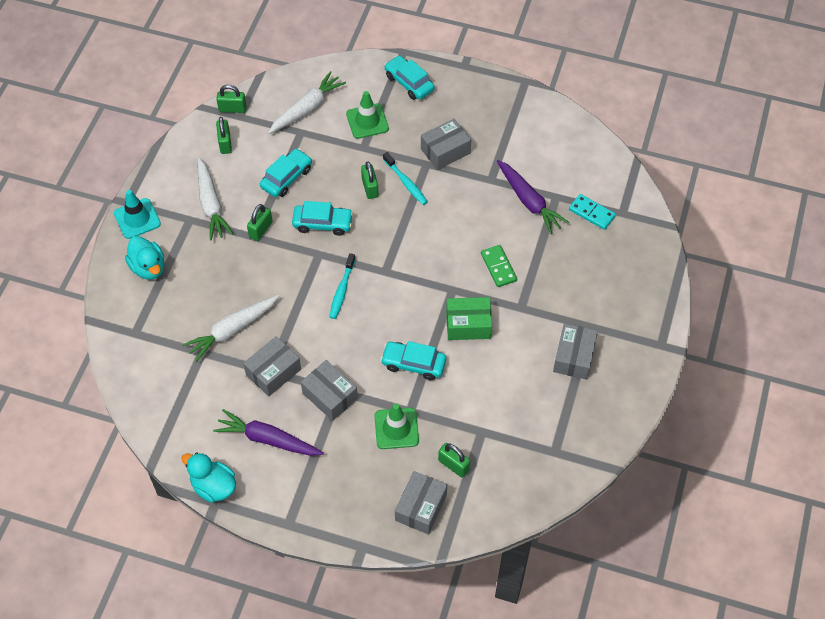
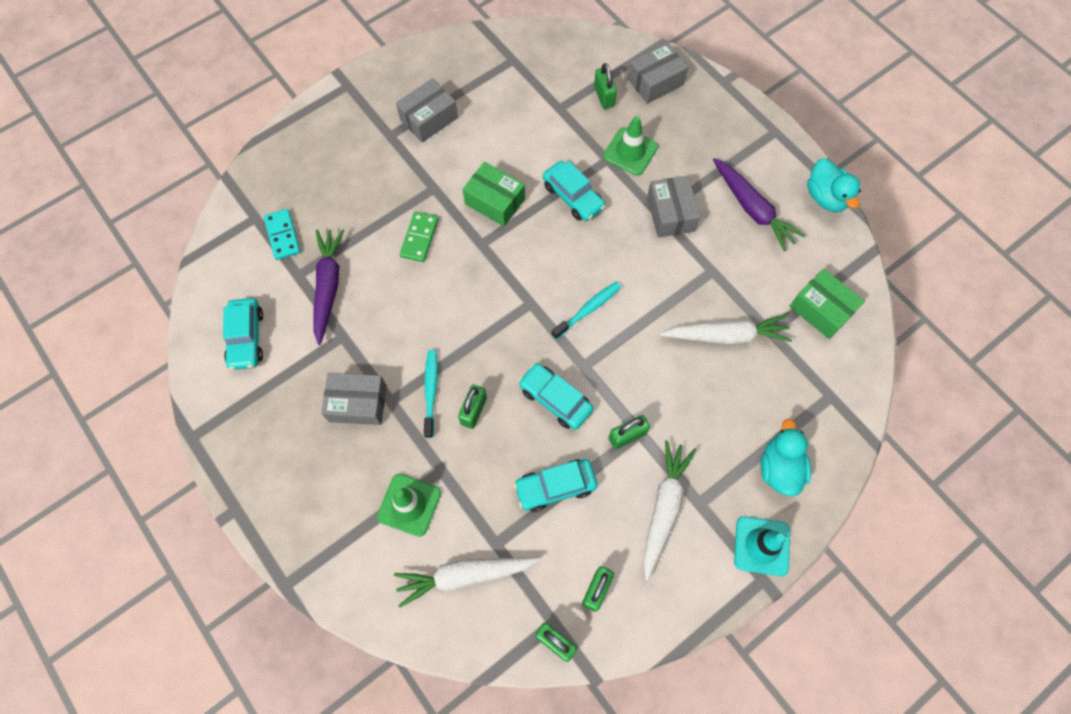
camera: 145 degrees left, 10 degrees up
grey box [243,336,301,397] -> none
turquoise car [384,55,434,100] -> turquoise car moved to [223,298,263,370]
none -> green box [790,269,865,339]

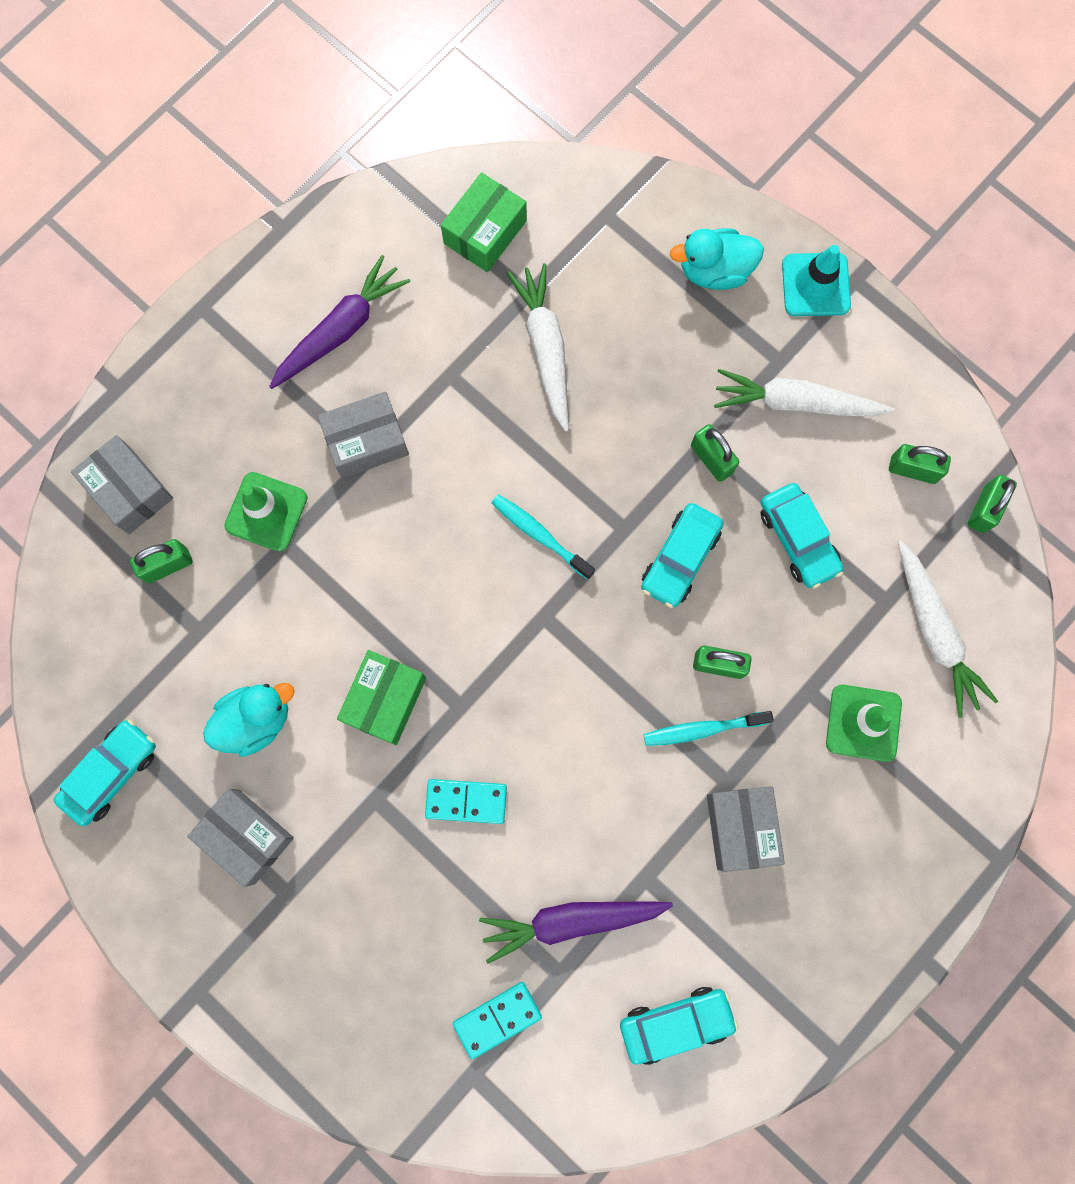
camera: 100 degrees left, 10 degrees up
green domino [400,211,439,262] -> turquoise domino [425,779,507,824]
turquoise car [543,161,606,221] -> turquoise car moved to [54,719,156,826]
turquoise duck [807,158,861,212] -> turquoise duck moved to [203,683,295,757]

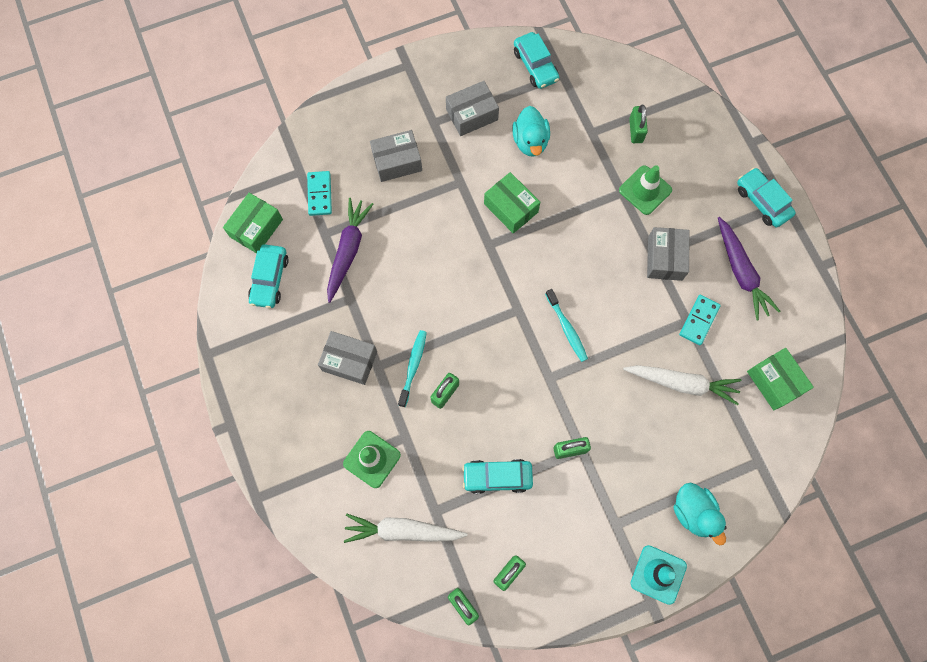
camera: 115 degrees right, 5 degrees down
grey box [71,435,173,534] -> grey box moved to [370,130,422,182]
turquoise domino [425,779,507,824] -> turquoise domino moved to [679,295,721,345]
turquoise toothbrush [492,494,595,580] -> turquoise toothbrush turned 90 degrees clockwise [545,289,588,362]
turquoise car [641,503,723,608] -> turquoise car moved to [737,167,796,227]
turquoise duck [670,228,764,290] -> turquoise duck turned 135 degrees clockwise [674,483,727,545]
white carrot [714,369,894,417] -> none
none -> green box [223,193,283,253]

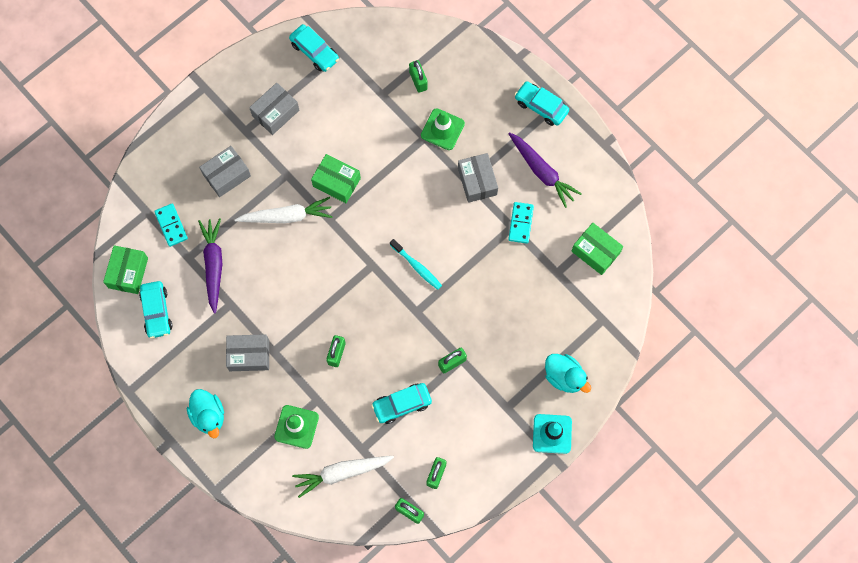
camera: 20 degrees left, 0 degrees up
turquoise toothbrush [398,330,427,407] -> none
turquoise duck [512,106,550,157] -> turquoise duck moved to [187,389,224,438]
white carrot [623,365,742,405] -> white carrot moved to [235,197,333,223]

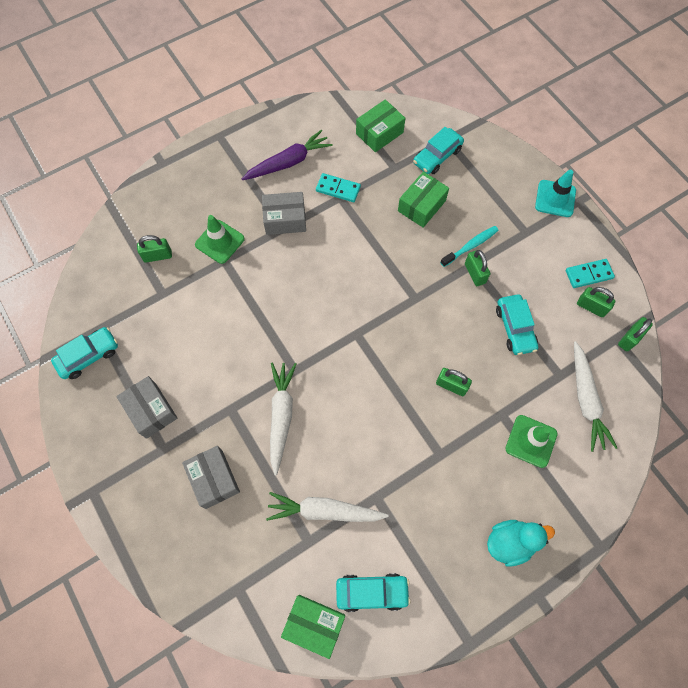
camera: 80 degrees left, 5 degrees down
turquoise domino [154,204,188,247] -> turquoise domino moved to [566,259,615,288]
purple carrot [198,218,223,314] -> white carrot [266,492,389,522]
grey box [226,334,269,371] -> none
green box [311,154,361,203] -> green box moved to [398,172,449,228]
turquoise toothbrush [390,239,442,290] -> turquoise toothbrush moved to [440,226,499,267]
turquoise car [515,81,569,126] -> turquoise car moved to [413,127,464,174]
turquoise duck [545,354,591,393] -> none

